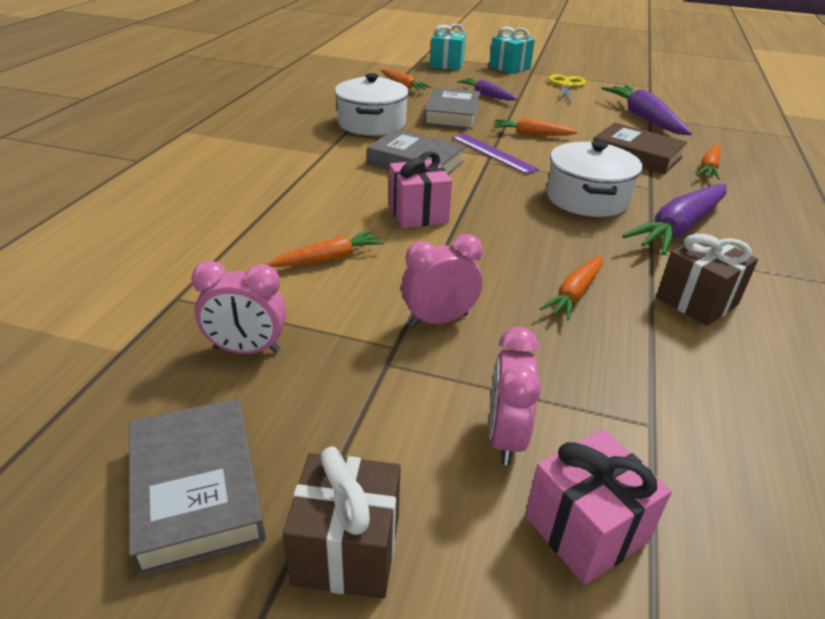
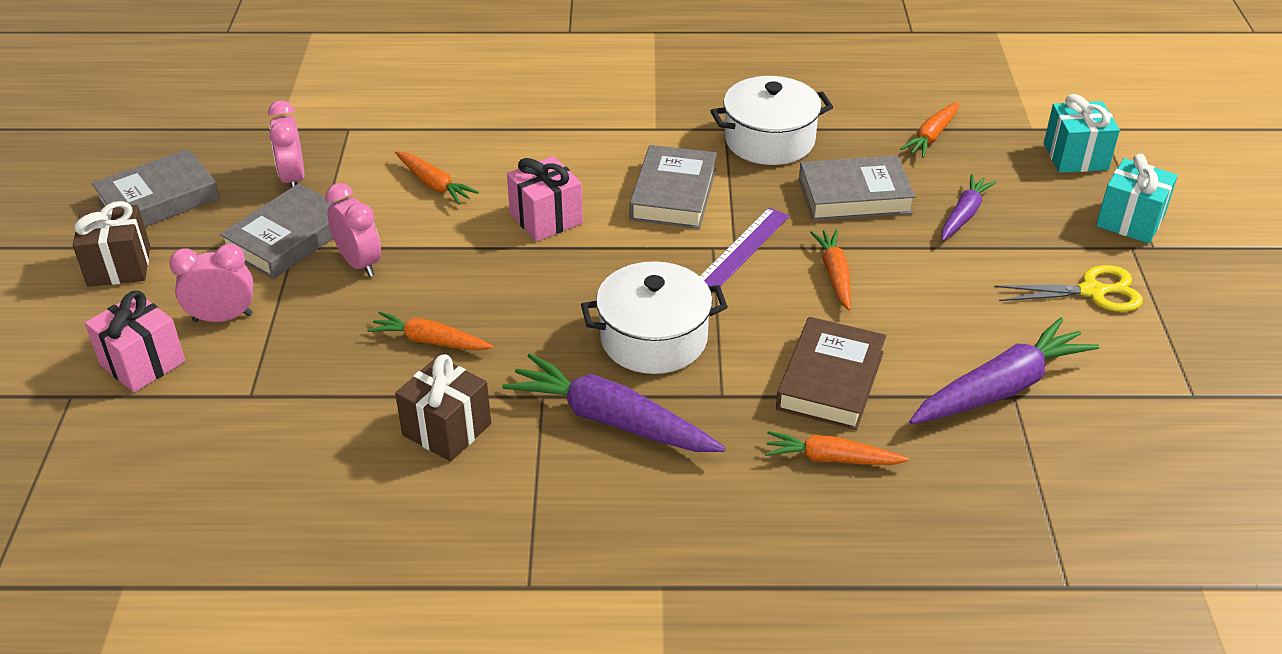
camera: 75 degrees right, 5 degrees up
none -> grey book [219,183,335,279]

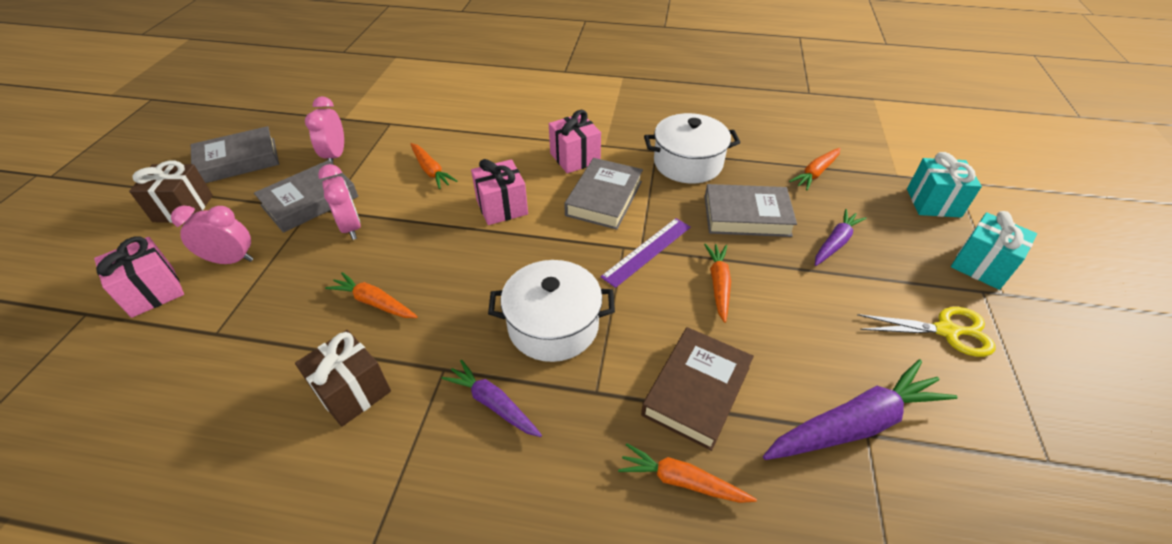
camera: 10 degrees right, 5 degrees up
purple carrot [502,353,726,452] -> purple carrot [442,359,542,437], size x0.58
none -> pink gift [549,110,601,173]

